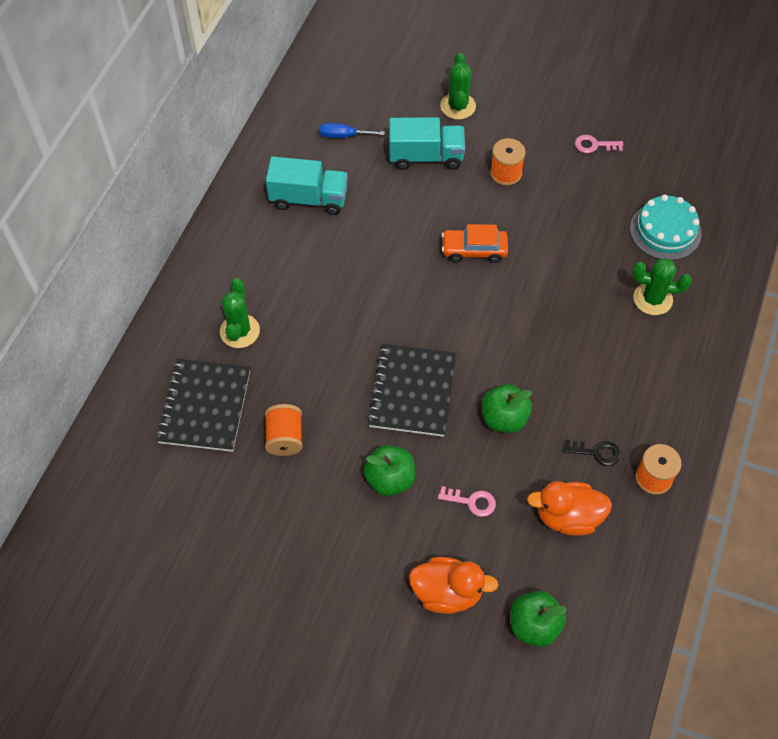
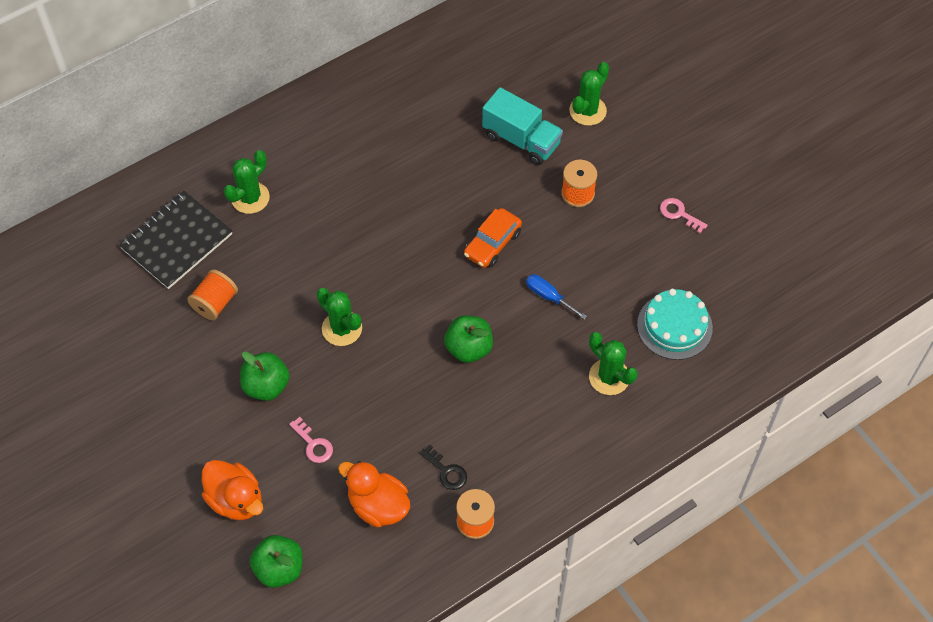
camera: 35 degrees right, 0 degrees up
turquoise truck [266,156,348,215] -> none
blue screwdriver [320,123,385,138] -> blue screwdriver moved to [526,274,587,319]
black notebook [367,344,456,437] -> green cactus [317,288,362,346]
orange car [442,224,508,263] -> orange car turned 90 degrees counterclockwise [464,208,522,268]
green apple [482,384,532,433] -> green apple moved to [444,315,493,363]

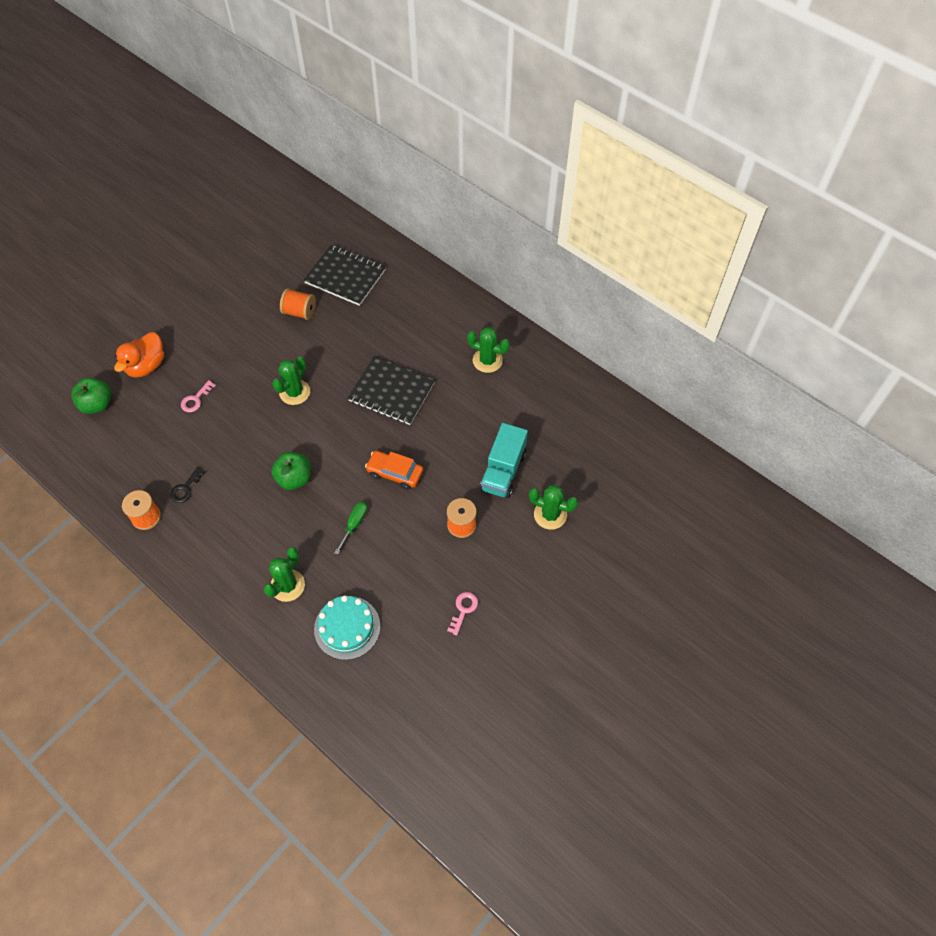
camera: 75 degrees right, 0 degrees up
green cactus [224,150,270,214] -> green cactus moved to [467,327,510,373]
green apple [240,351,290,401] -> none
orange duck [338,461,410,528] -> none
blue screwdriver [526,274,587,319] -> green screwdriver [334,502,368,555]
none -> black notebook [348,356,435,425]

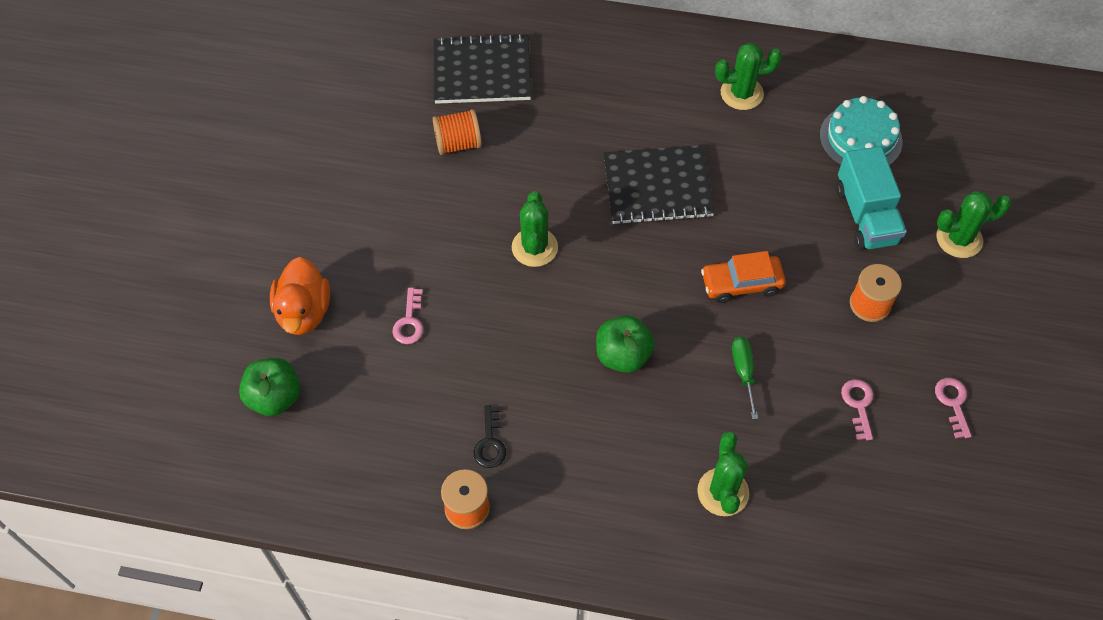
camera: 30 degrees left, 0 degrees up
turquoise cake [314,595,381,660] -> turquoise cake moved to [820,96,902,166]
none -> pink key [841,379,874,440]

